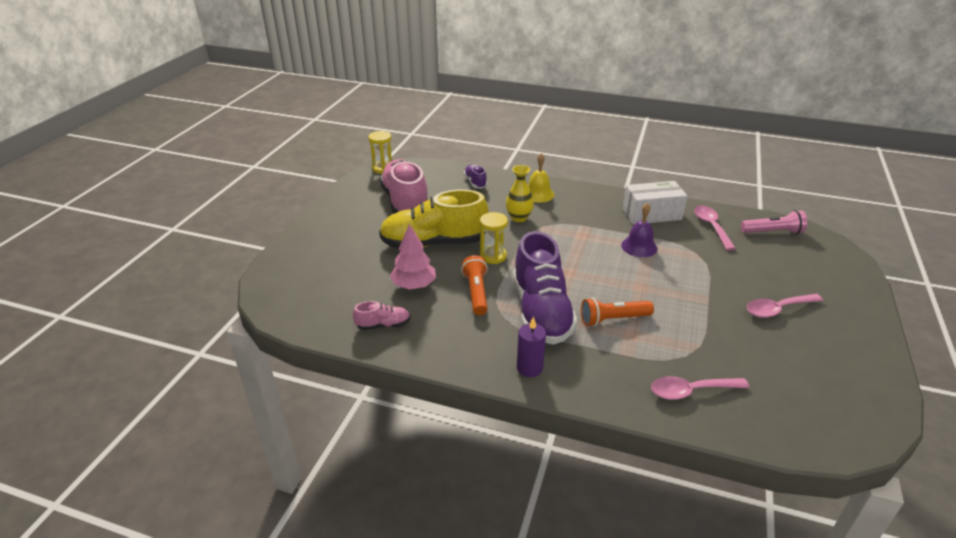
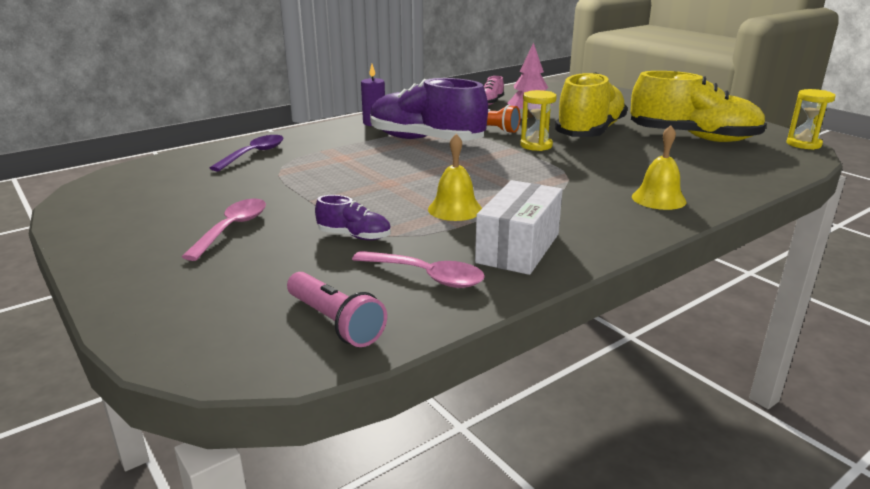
camera: 125 degrees right, 10 degrees down
pink shoe [380,159,428,214] -> yellow shoe [630,71,766,142]
purple shoe [464,164,487,189] -> purple shoe moved to [315,195,391,240]
yellow vase [506,165,534,222] -> none
orange flashlight [581,298,654,327] -> none
purple bell [621,203,657,257] -> yellow bell [428,134,482,221]
pink spoon [651,376,749,400] -> purple spoon [210,135,283,171]
pink flashlight [741,210,807,234] -> pink flashlight turned 75 degrees counterclockwise [287,272,387,347]

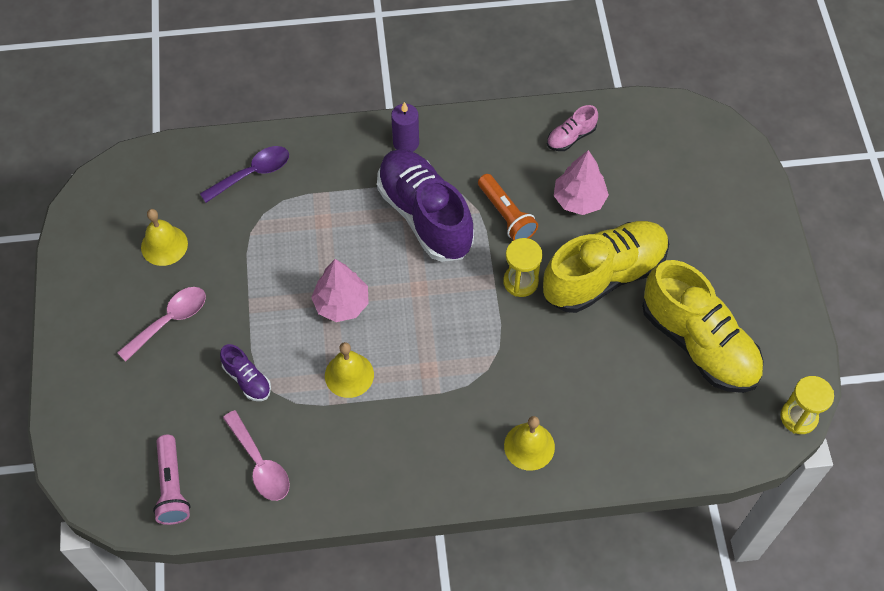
camera: 30 degrees right, 35 degrees up
white box [475,180,563,275] -> none
none -> yellow bell [141,209,188,266]
none -> pink tree [311,259,369,322]

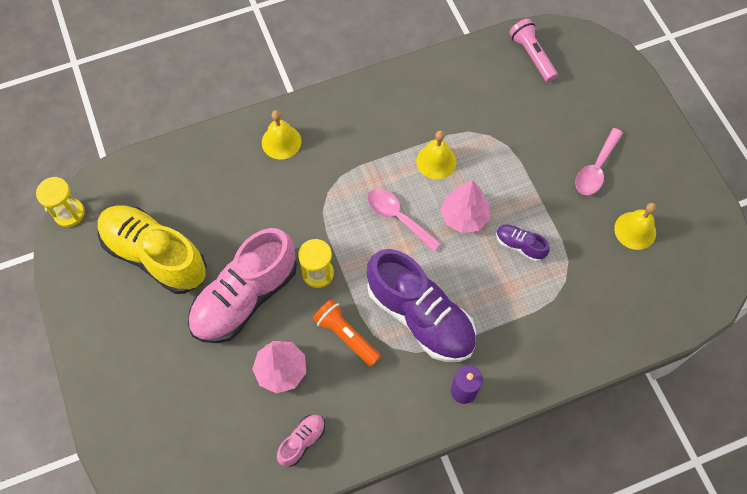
camera: 165 degrees right, 5 degrees up
purple spoon [200,146,289,203] -> none
purple shoe [220,344,271,401] -> purple shoe moved to [496,224,550,262]
pink spoon [223,410,290,501] -> pink spoon moved to [367,189,441,252]
yellow shoe [543,221,669,313] -> pink shoe [188,228,297,343]

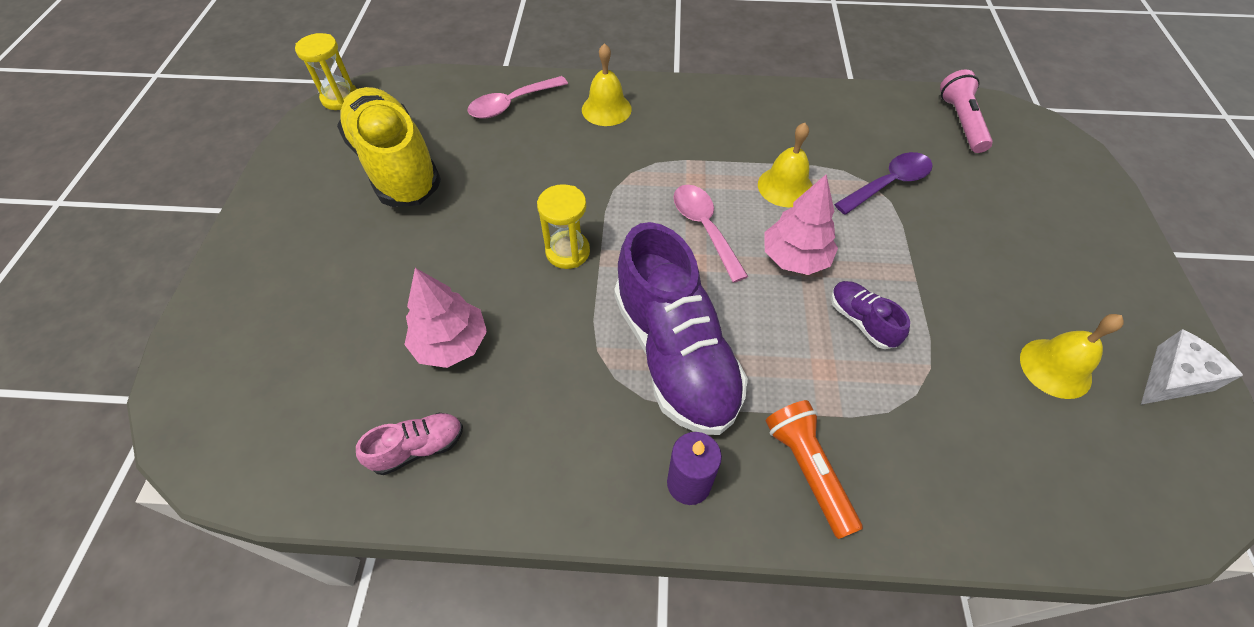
camera: 25 degrees right, 10 degrees down
pink shoe [188,228,297,343] -> none
orange flashlight [313,299,381,367] -> orange flashlight moved to [766,400,863,539]
pink spoon [575,128,623,195] -> pink spoon moved to [467,76,568,119]
none -> purple spoon [834,152,933,215]
none -> white cheese [1141,329,1243,405]

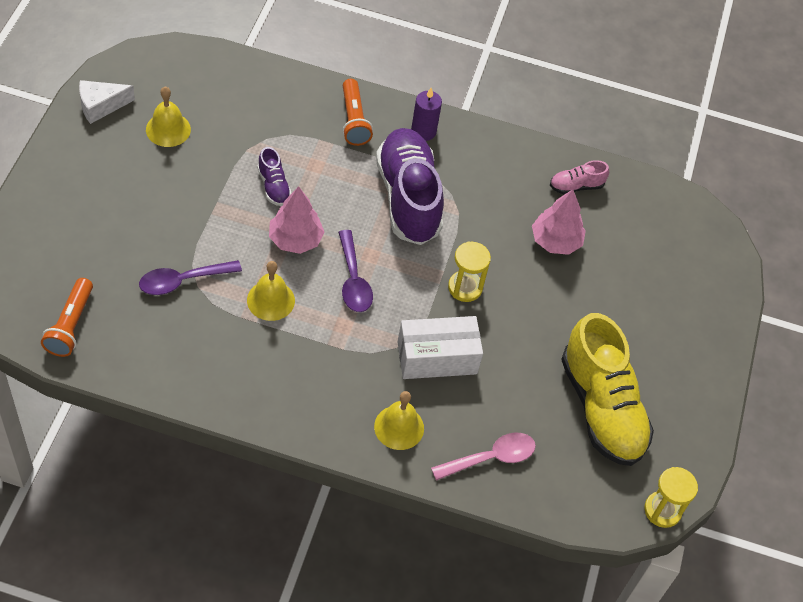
camera: 175 degrees left, 0 degrees up
pink spoon [673,185,748,283] -> purple spoon [338,230,373,312]
pink flashlight [940,70,993,153] -> orange flashlight [41,278,93,357]
none -> white box [398,316,483,379]

